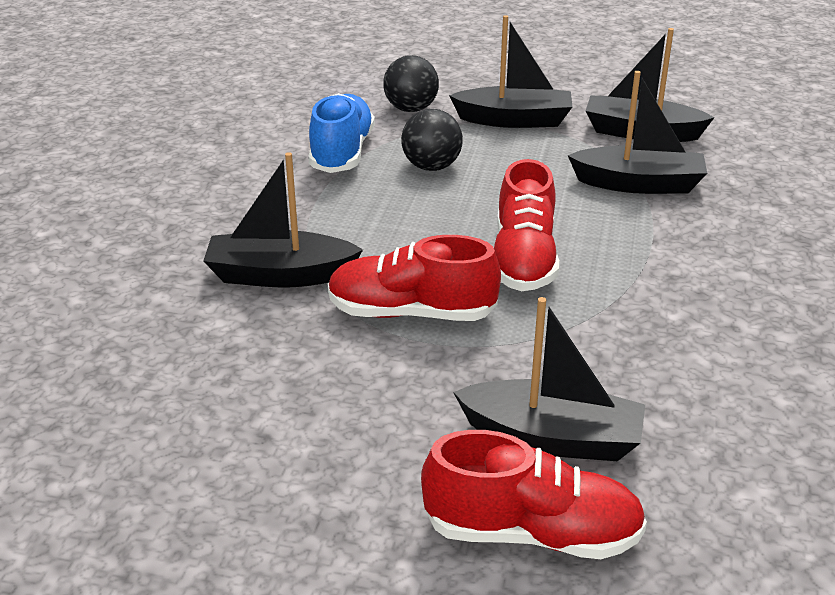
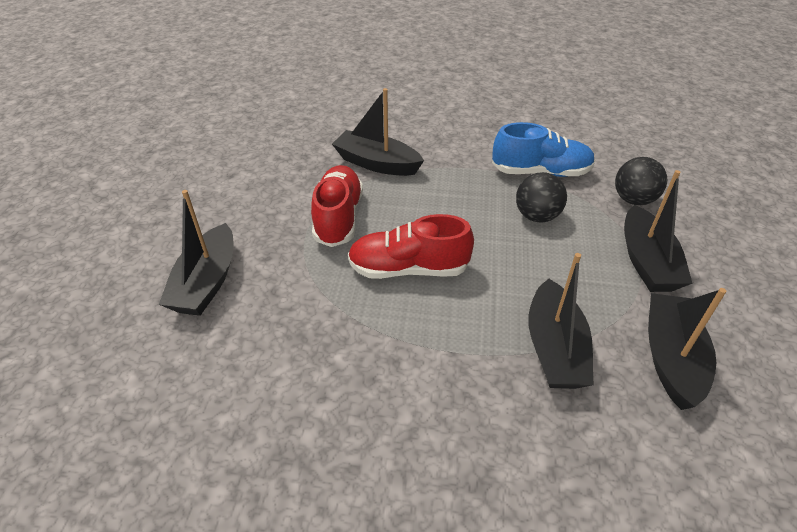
camera: 85 degrees right, 10 degrees up
black boat [203,152,363,288] -> black boat turned 60 degrees counterclockwise [332,88,424,176]
red shoe [421,430,647,559] -> none

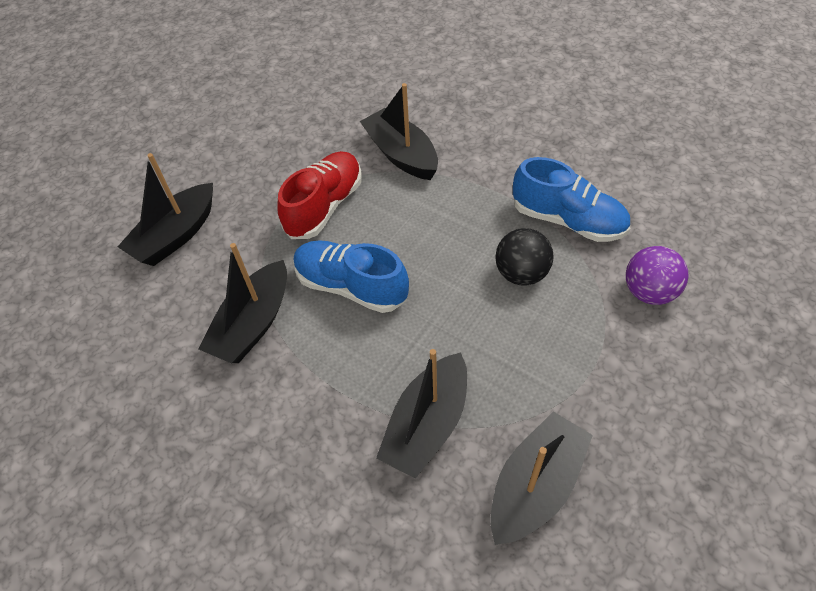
camera: 30 degrees right, 10 degrees up
red shoe [348,214,474,279] -> blue shoe [293,240,409,313]
black ball [615,157,667,205] -> purple ball [626,246,689,305]
black boat [624,170,693,292] -> black boat moved to [199,243,287,363]

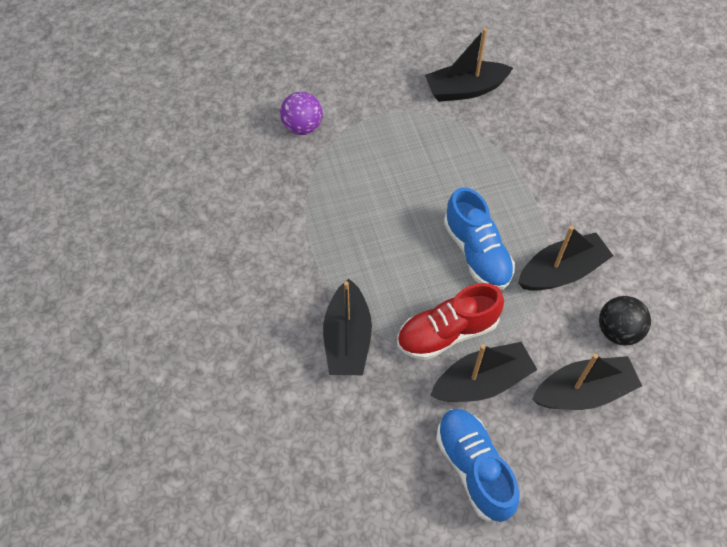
camera: 145 degrees left, 5 degrees up
black boat [376,349,467,479] -> black boat moved to [430,342,537,402]
black ball [495,228,553,286] -> black ball moved to [599,296,651,346]
blue shoe [513,157,630,242] -> blue shoe moved to [436,409,520,522]

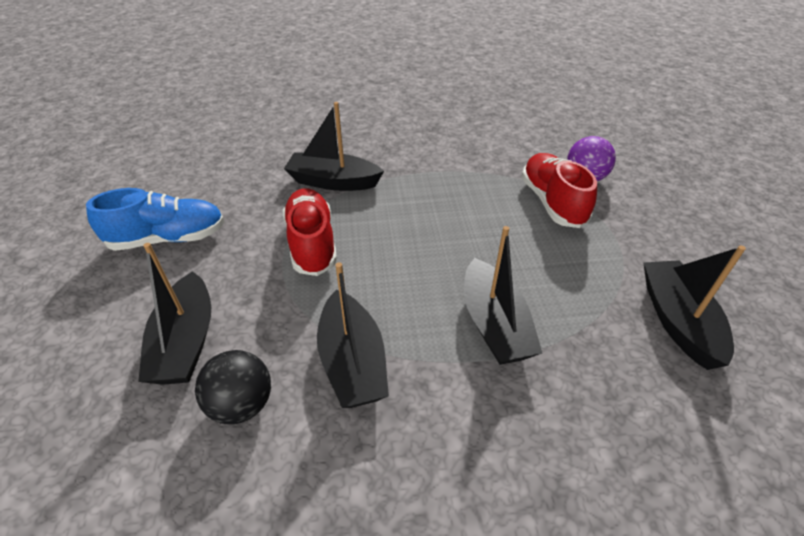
camera: 100 degrees right, 15 degrees down
black boat [430,342,537,402] -> black boat moved to [464,226,542,365]
blue shoe [444,187,515,290] -> none
none -> red shoe [521,153,597,228]

